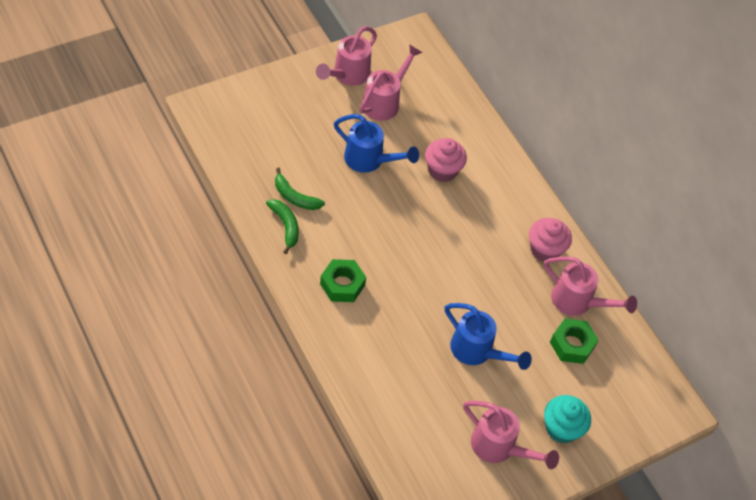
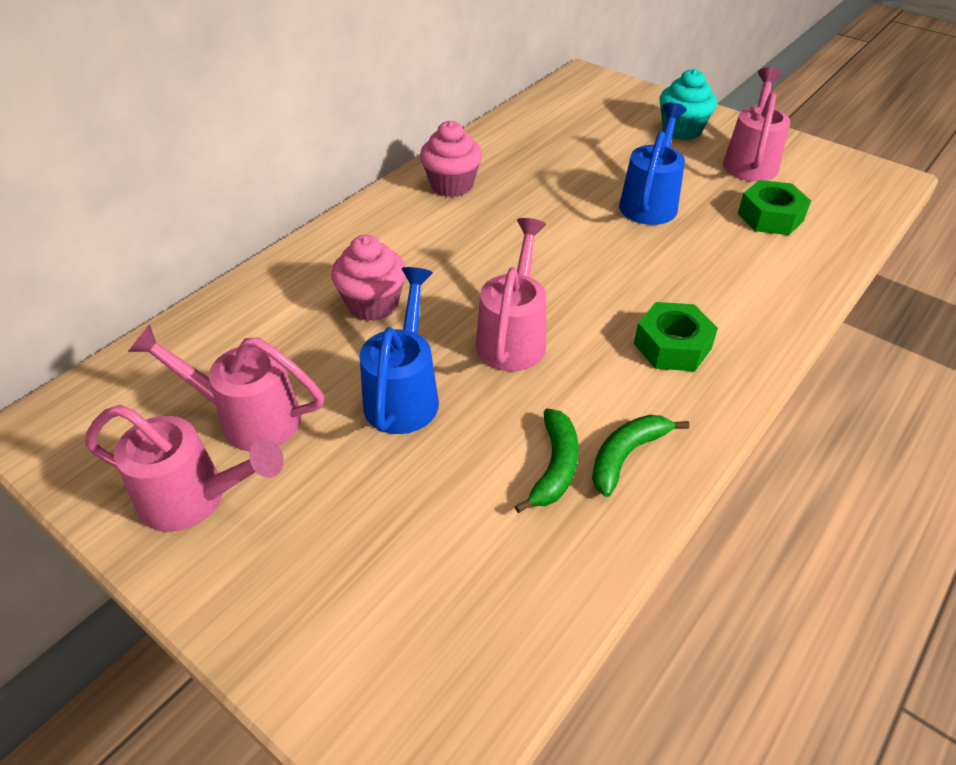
camera: 105 degrees left, 10 degrees down
pink watering can [544,257,637,316] -> pink watering can moved to [476,218,546,371]
green nut [550,319,598,364] -> green nut moved to [738,180,811,235]

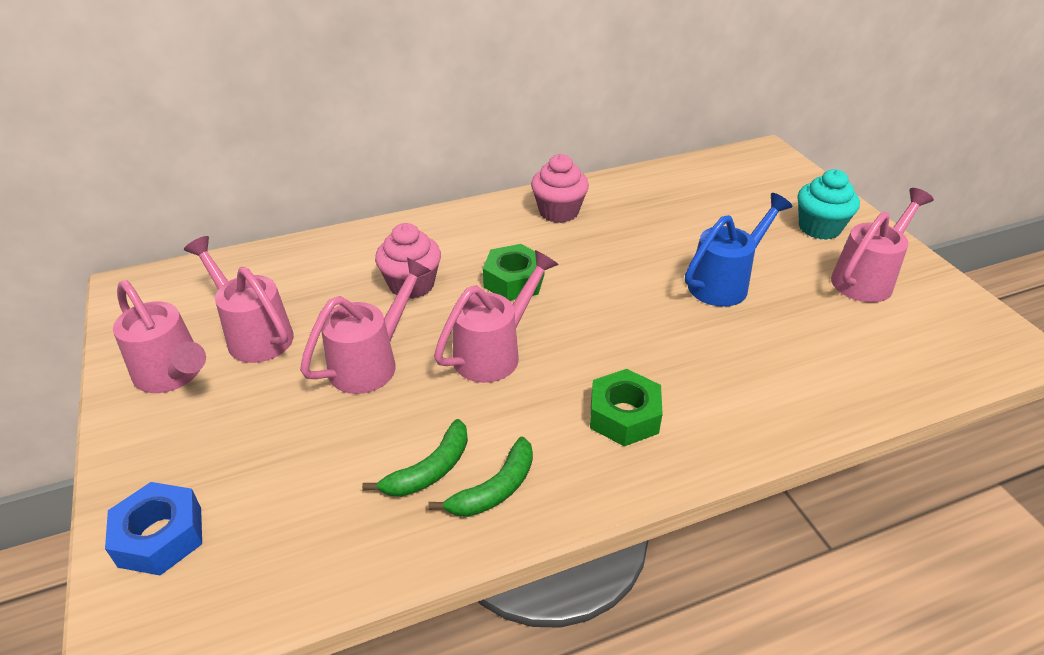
camera: 30 degrees right, 5 degrees down
blue watering can [359,267,439,434] -> pink watering can [300,257,431,394]
green banana [592,415,689,497] -> green banana turned 150 degrees clockwise [428,436,533,517]
green nut [738,180,811,235] -> green nut moved to [483,244,544,301]
none -> blue nut [105,482,202,575]

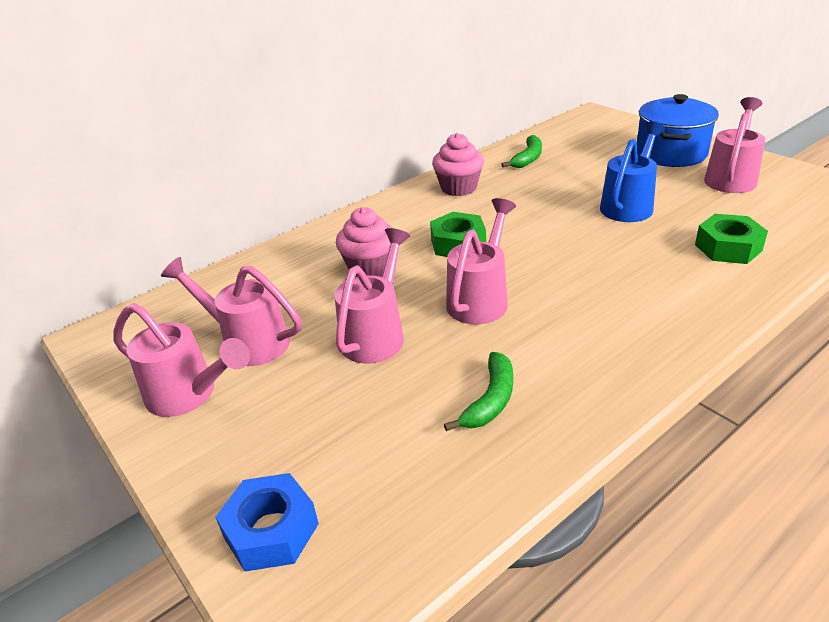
camera: 15 degrees left, 5 degrees down
green banana [428,436,533,517] -> green banana moved to [501,135,542,168]
green nut [590,369,663,446] -> green nut moved to [695,214,768,264]
turquoise cupcake [798,169,860,240] -> blue pot [637,94,719,167]

